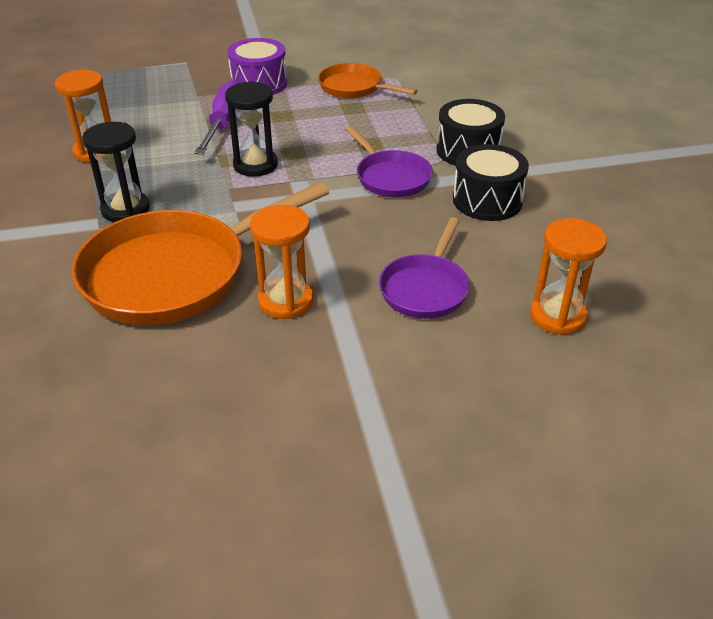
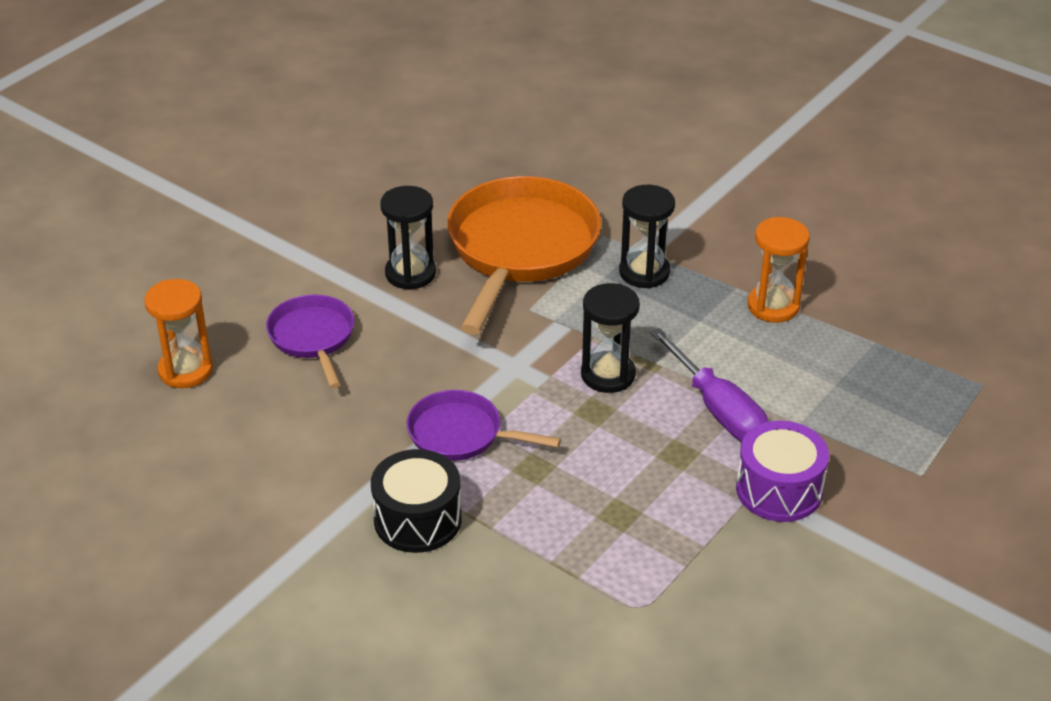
camera: 140 degrees right, 0 degrees up
orange hourglass [250,205,313,319] -> black hourglass [380,186,436,290]
orange pan [318,63,417,98] -> none
black drum [453,144,529,221] -> none

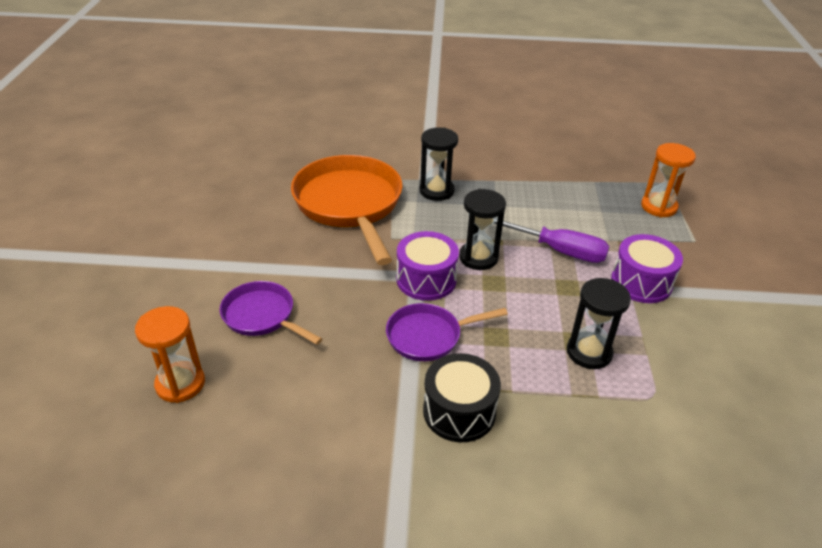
camera: 35 degrees left, 0 degrees up
black hourglass [380,186,436,290] -> black hourglass moved to [567,278,631,369]
orange hourglass [748,217,810,323] -> orange hourglass moved to [641,143,696,218]
none -> purple drum [396,231,459,301]

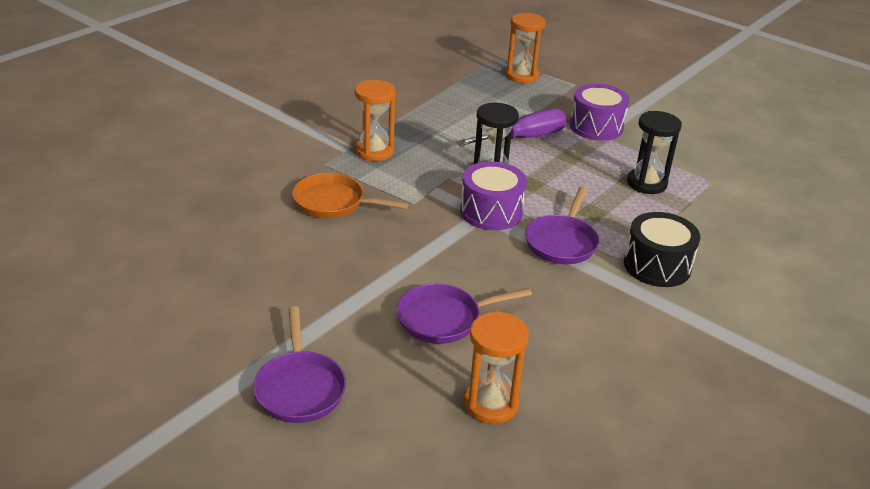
camera: 55 degrees left, 5 degrees down
orange pan [291,155,403,265] -> orange pan [292,173,409,218], size x0.54
black hourglass [419,128,458,201] -> orange hourglass [355,80,396,161]
none -> purple pan [253,306,346,423]

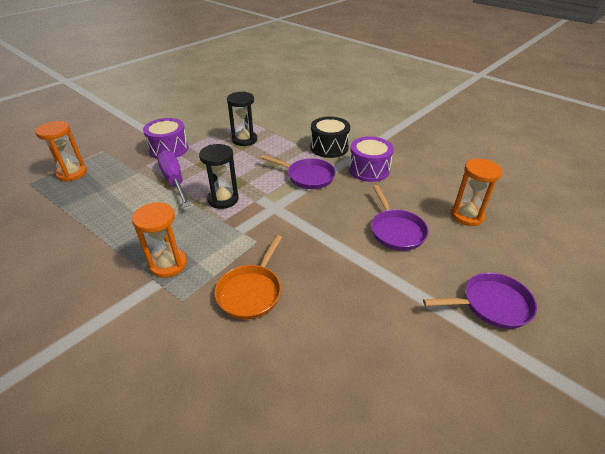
camera: 85 degrees left, 5 degrees up
purple drum [460,162,527,230] -> purple drum moved to [349,136,394,182]

